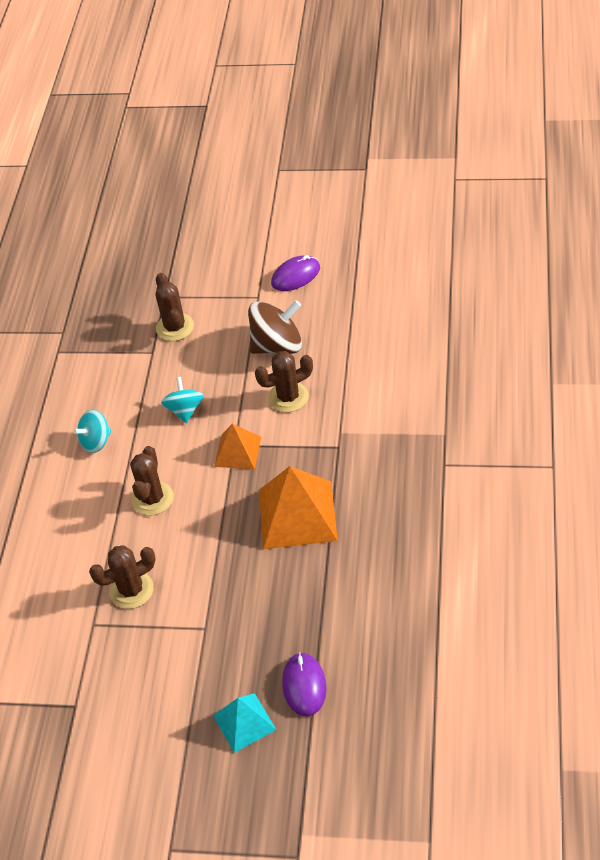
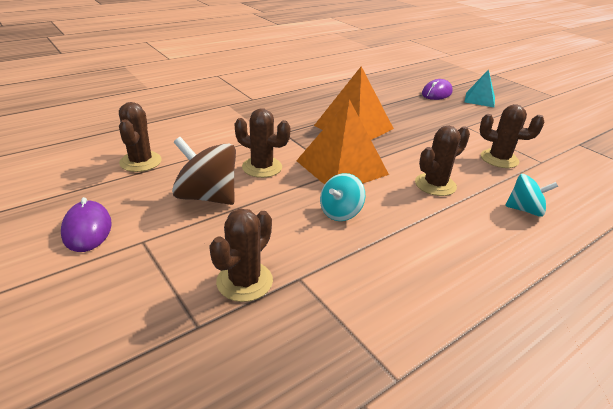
camera: 140 degrees left, 15 degrees down
turquoise spinning top [73,409,111,453] -> turquoise spinning top moved to [505,174,558,217]
orange pyramid [214,424,261,469] -> orange pyramid [296,99,389,185], size x1.72
purple mouse [271,255,320,291] -> purple mouse turned 60 degrees clockwise [61,197,112,252]
none -> brown cactus [119,102,162,172]

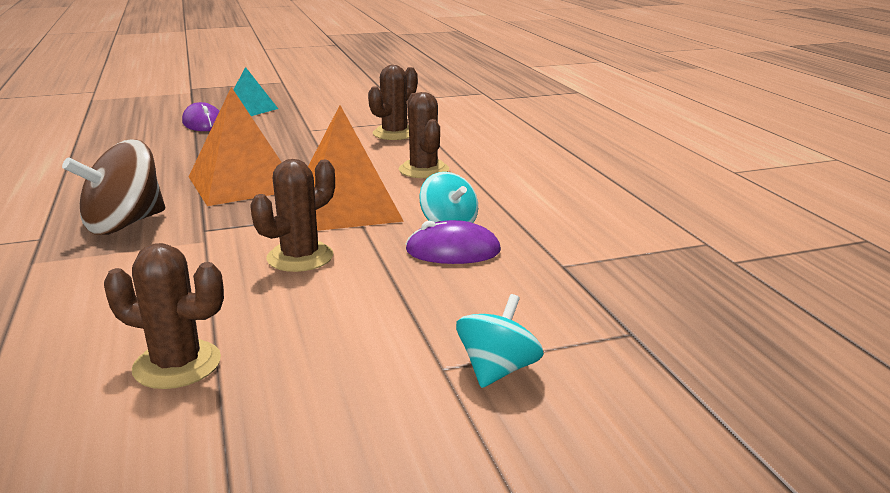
camera: 70 degrees left, 10 degrees down
purple mouse [61,197,112,252] -> purple mouse moved to [405,220,501,264]
brown spinning top [172,137,236,205] -> brown spinning top moved to [62,139,165,235]
brown cactus [209,208,273,302] -> none
turquoise spinning top [505,174,558,217] -> turquoise spinning top moved to [456,294,544,388]

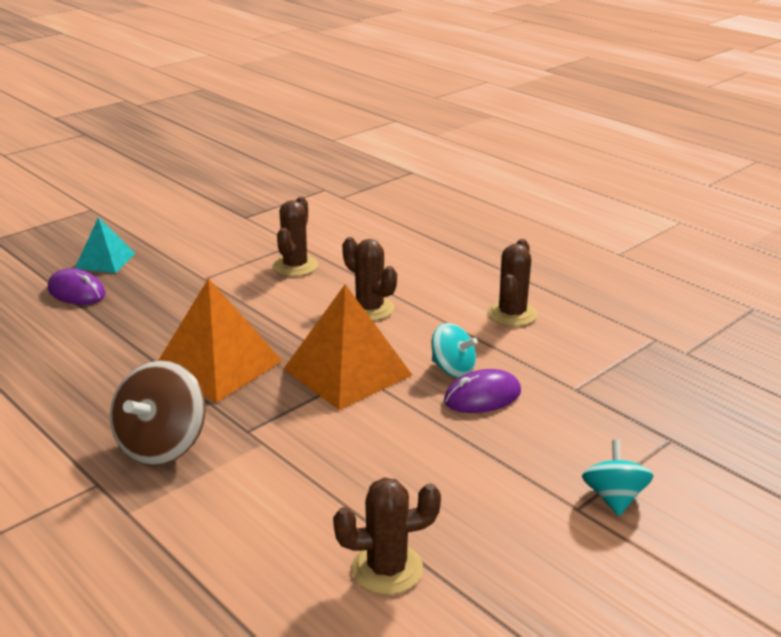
camera: 25 degrees left, 5 degrees up
brown cactus [250,159,335,272] -> brown cactus moved to [488,239,537,326]

